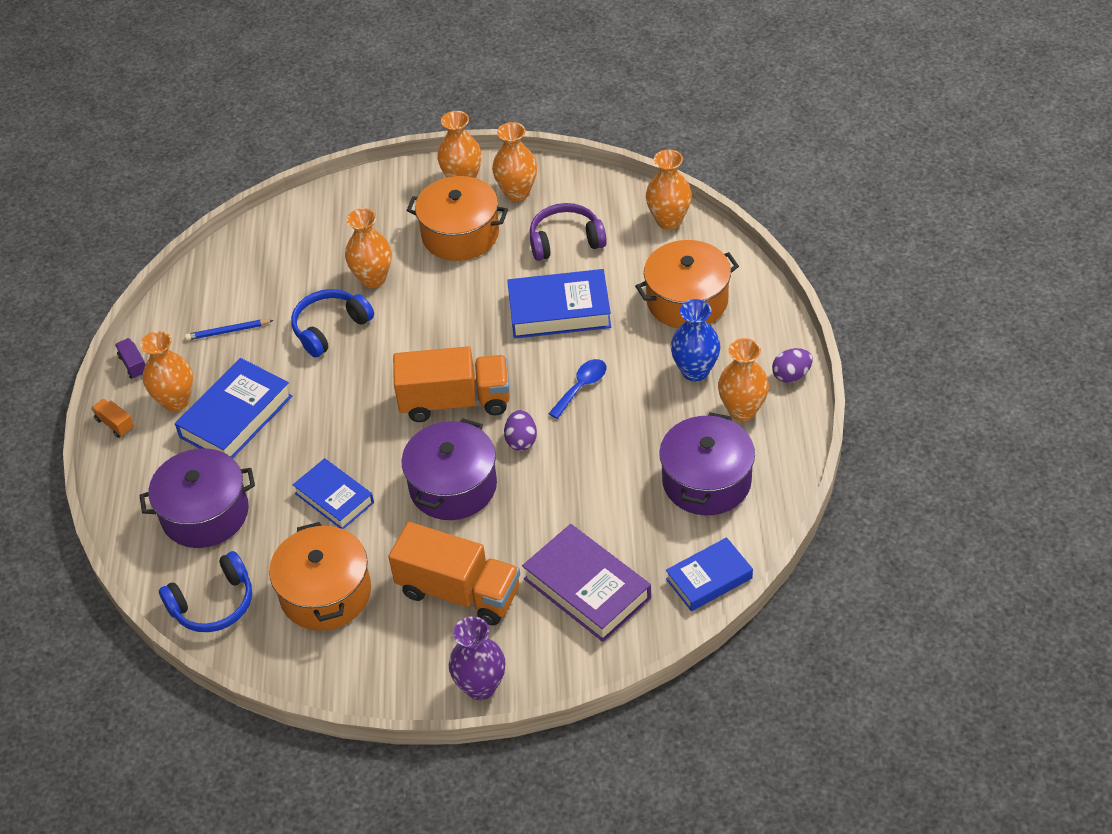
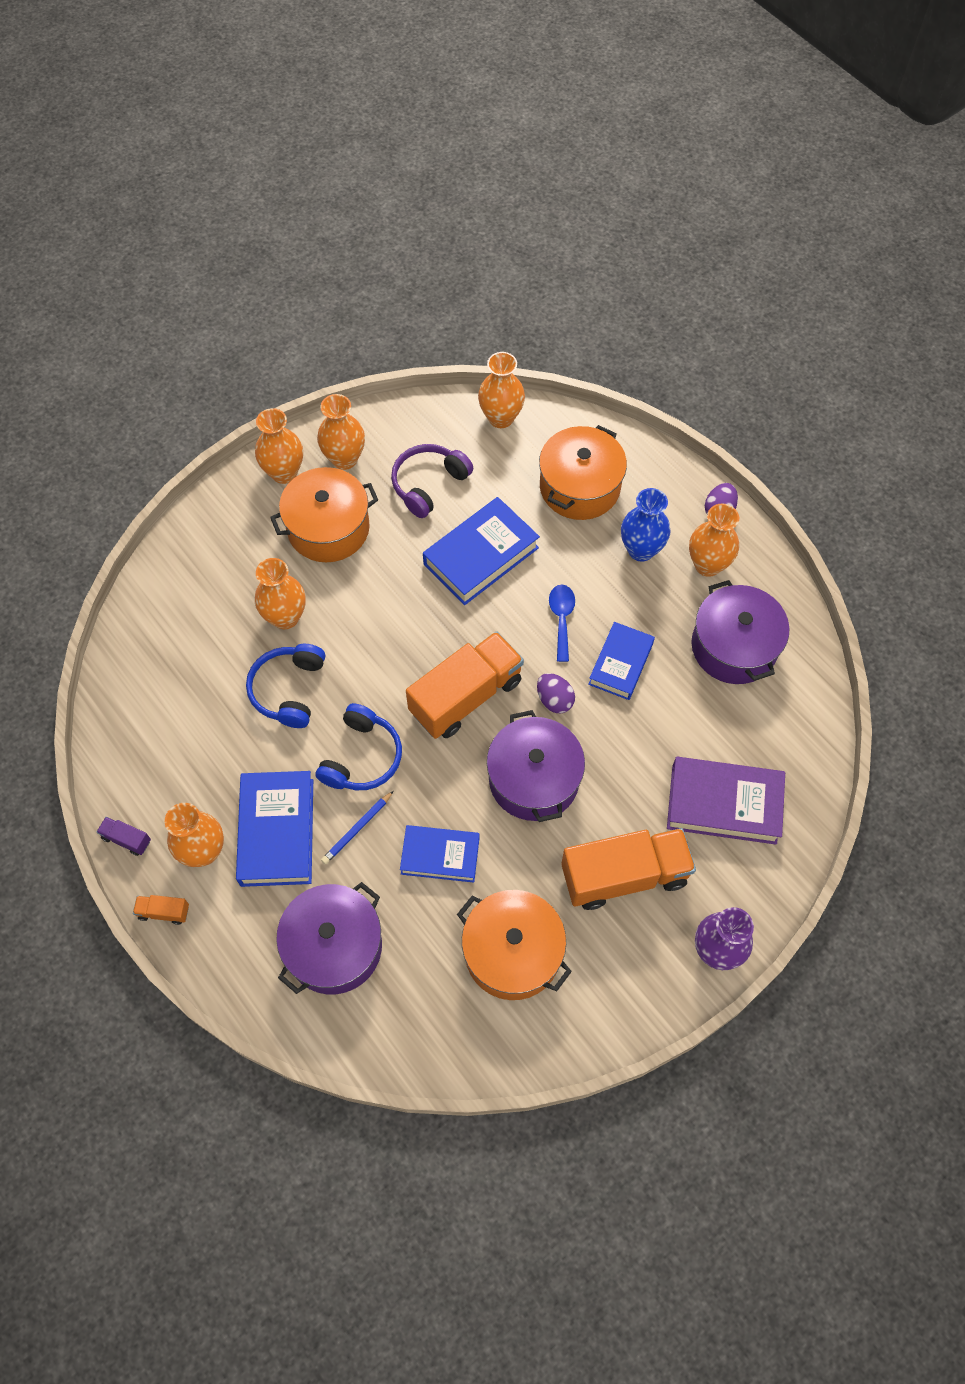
camera: 40 degrees left, 15 degrees up
blue headphones [159,551,252,632] -> blue headphones moved to [315,703,402,790]
blue pencil [185,320,274,340] -> blue pencil moved to [321,791,394,864]
blue book [666,537,753,611] -> blue book moved to [588,622,655,700]

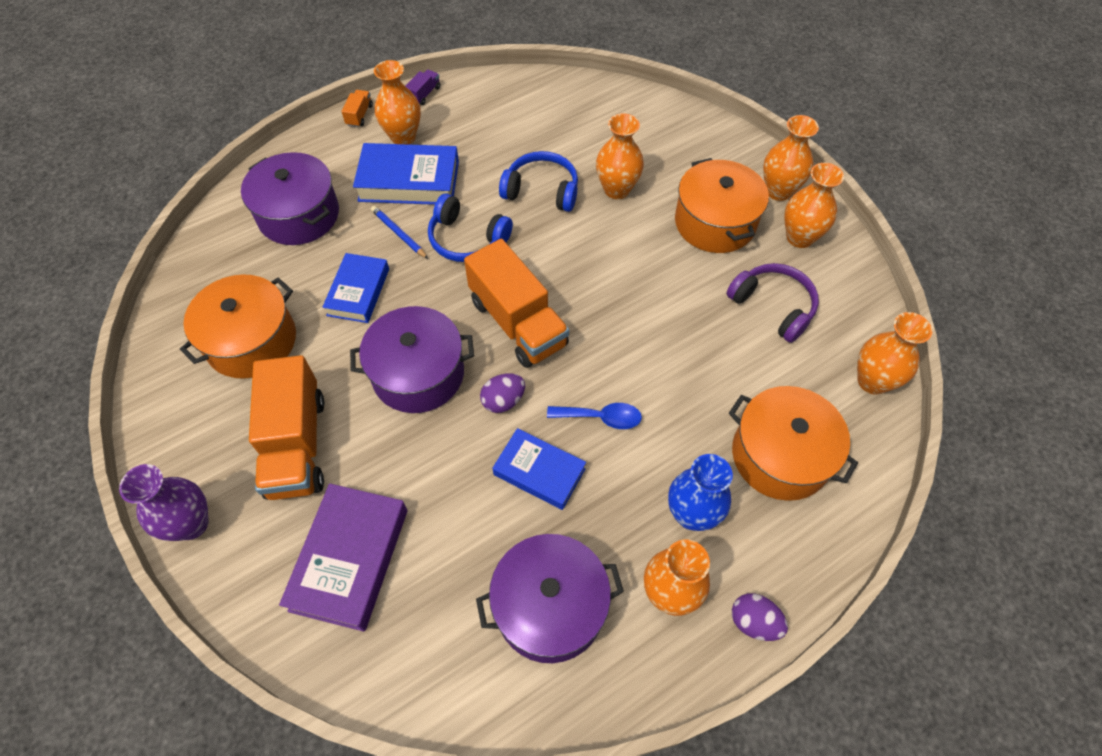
camera: 95 degrees right, 5 degrees down
blue book [423,497,540,605] -> none

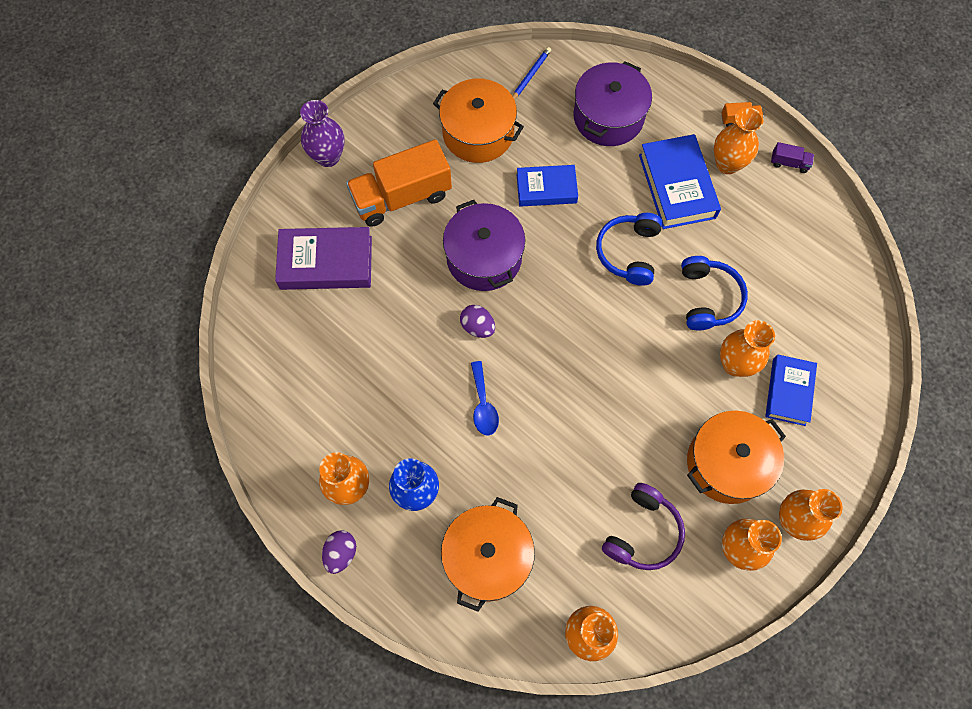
camera: 75 degrees right, 10 degrees up
blue pencil [371,206,428,259] -> blue pencil moved to [513,47,551,99]
orange truck [464,239,569,368] -> none
purple pot [476,534,624,663] -> none
blue book [493,428,586,510] -> blue book moved to [765,355,817,426]

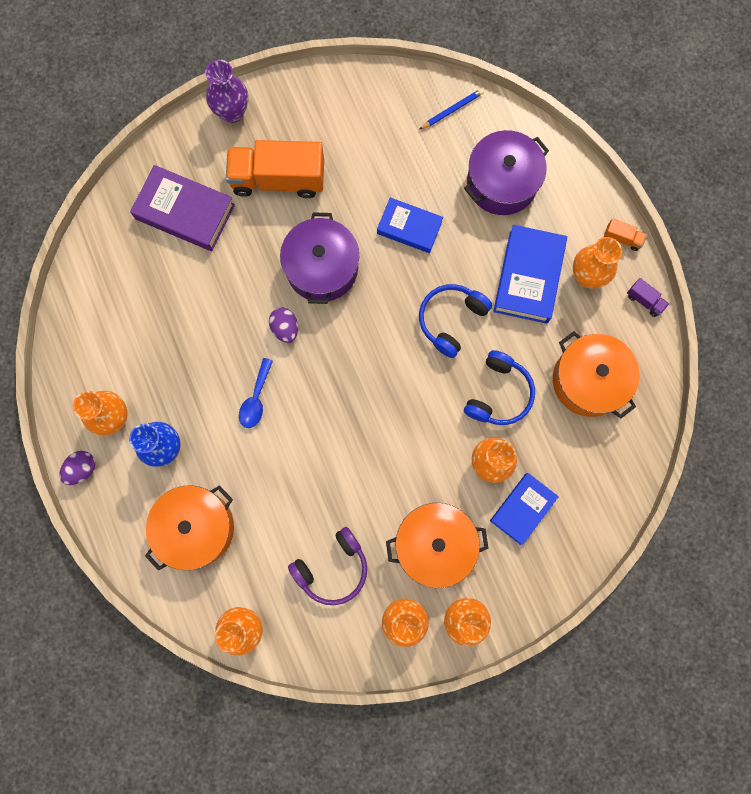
camera: 25 degrees right, 10 degrees up
orange pot [433,79,524,163] -> orange pot moved to [553,331,640,418]

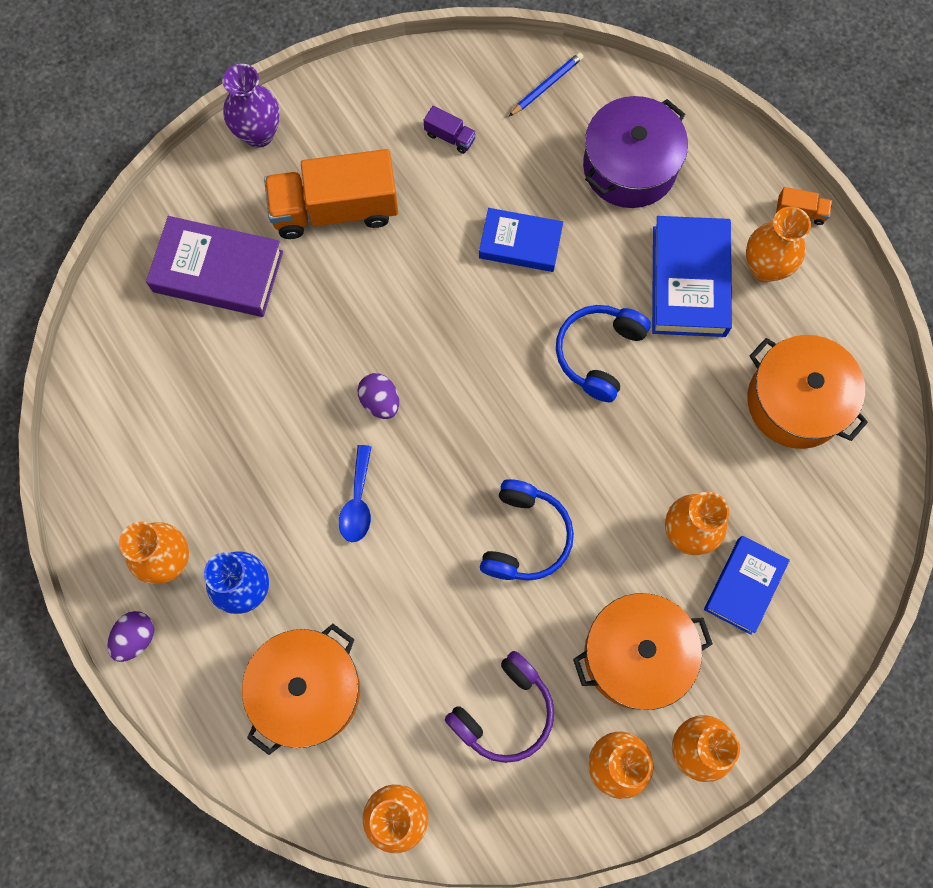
camera: 10 degrees left, 5 degrees down
purple pot [280,212,359,304] -> none
blue headphones [464,350,535,425] -> blue headphones moved to [480,479,574,581]
purple truck [627,278,669,317] -> purple truck moved to [424,105,476,154]

